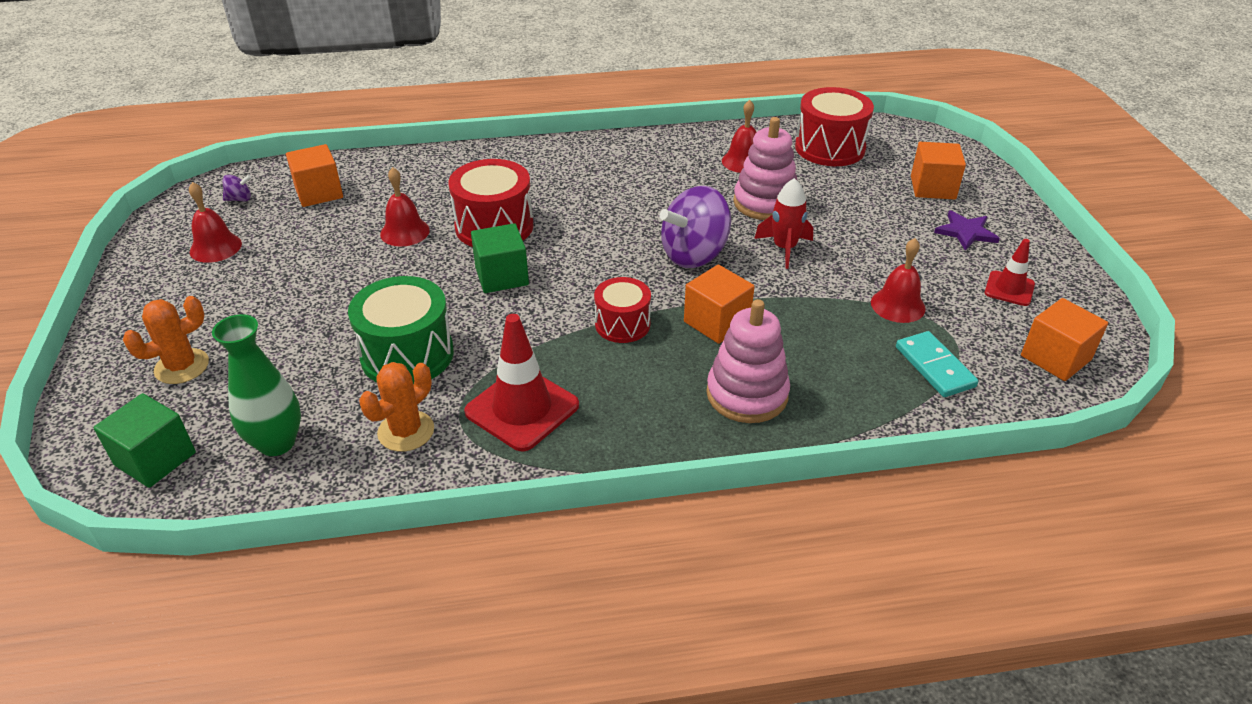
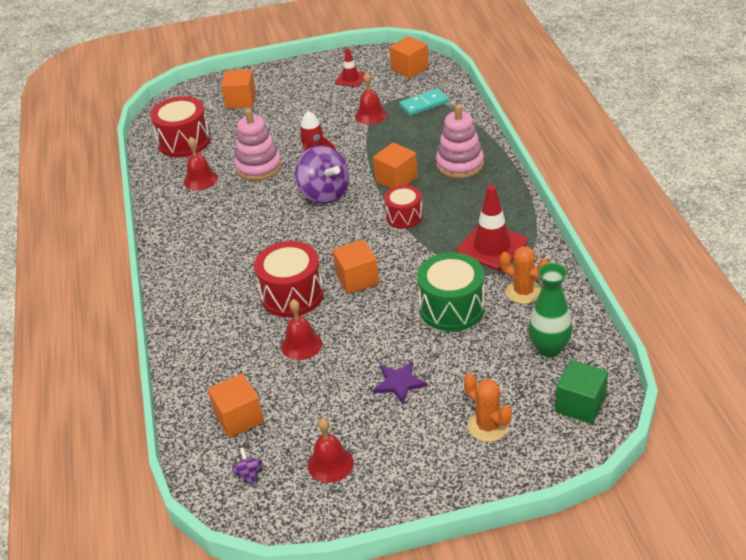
camera: 90 degrees left, 0 degrees up
green cube [471,223,529,293] -> orange cube [332,239,379,294]
purple star [934,211,1000,251] -> purple star moved to [373,361,428,404]

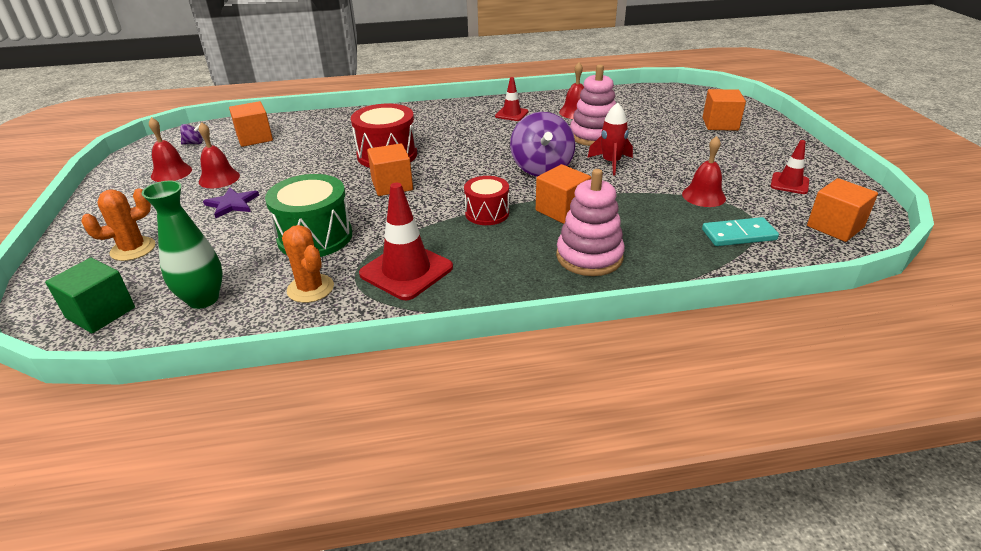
camera: 90 degrees right, 5 degrees down
red drum [150,96,210,157] -> none
red bell [281,299,322,360] -> red bell moved to [199,122,240,188]
purple spinning top [295,145,349,204] -> purple spinning top turned 60 degrees counterclockwise [510,112,575,177]
turquoise domino [399,88,449,116] -> turquoise domino turned 75 degrees counterclockwise [702,217,779,246]
orange cactus [499,246,549,304] -> orange cactus turned 75 degrees counterclockwise [282,225,334,303]
none -> red traffic cone [495,77,529,121]

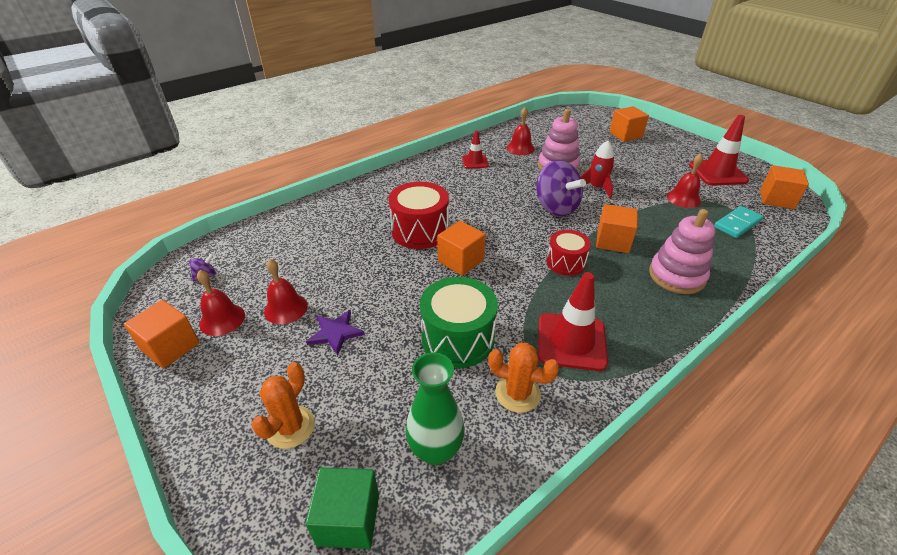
camera: 30 degrees left, 5 degrees up
orange cube [229,101,273,147] -> orange cube moved to [124,300,200,369]
red traffic cone [771,140,809,194] -> red traffic cone [689,115,749,186], size x1.75

